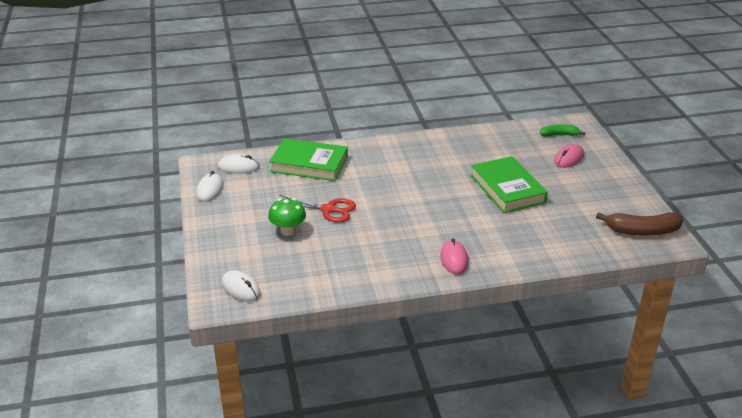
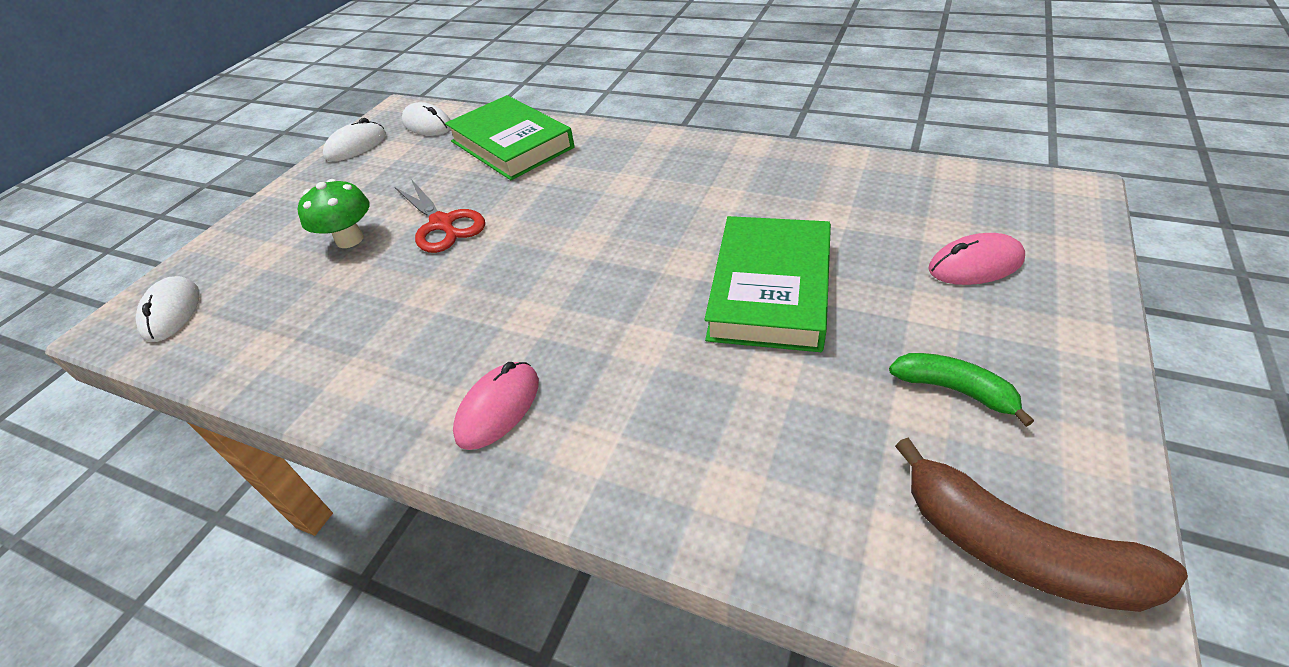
camera: 40 degrees right, 10 degrees up
green banana [540,124,585,137] -> green banana moved to [889,353,1034,427]

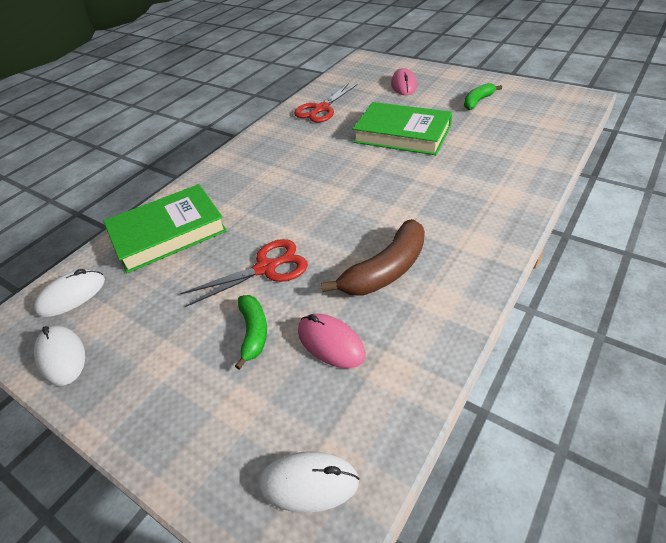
camera: 80 degrees left, 0 degrees up
green mushroom [297,179,370,248] -> green banana [235,295,267,370]
pink mouse [453,362,539,450] -> pink mouse moved to [298,314,366,368]
brown banana [895,438,1188,612] -> brown banana moved to [321,219,425,296]
none -> red scissors [294,83,358,122]

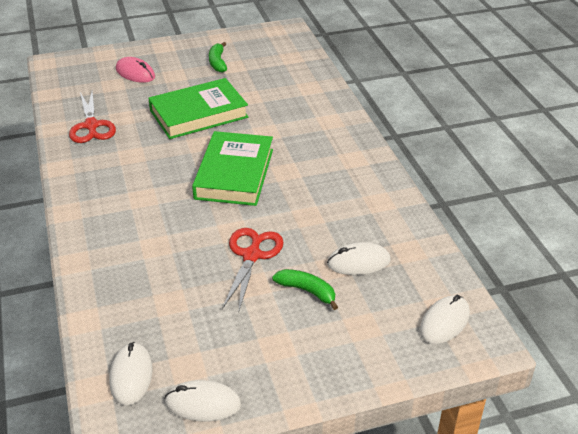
camera: 55 degrees left, 5 degrees down
green book [103,184,227,273] -> green book moved to [192,131,273,206]
pink mouse [298,314,366,368] -> white mouse [327,242,391,275]
brown banana [321,219,425,296] -> none

